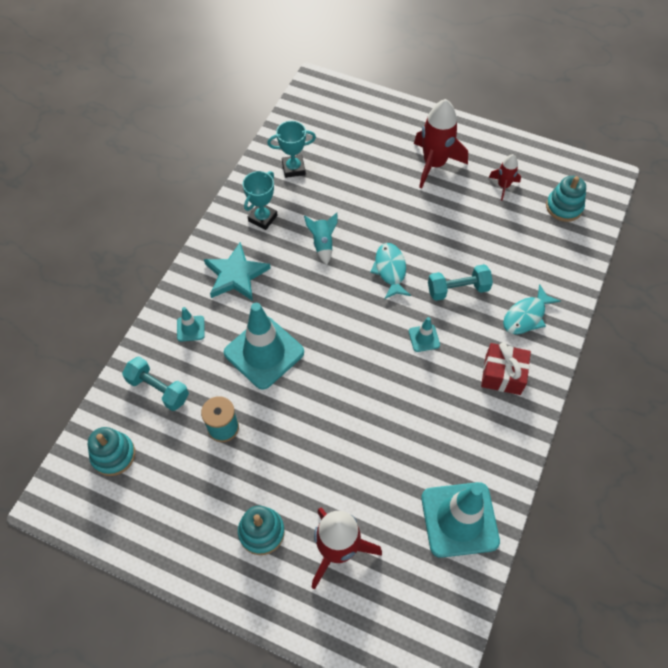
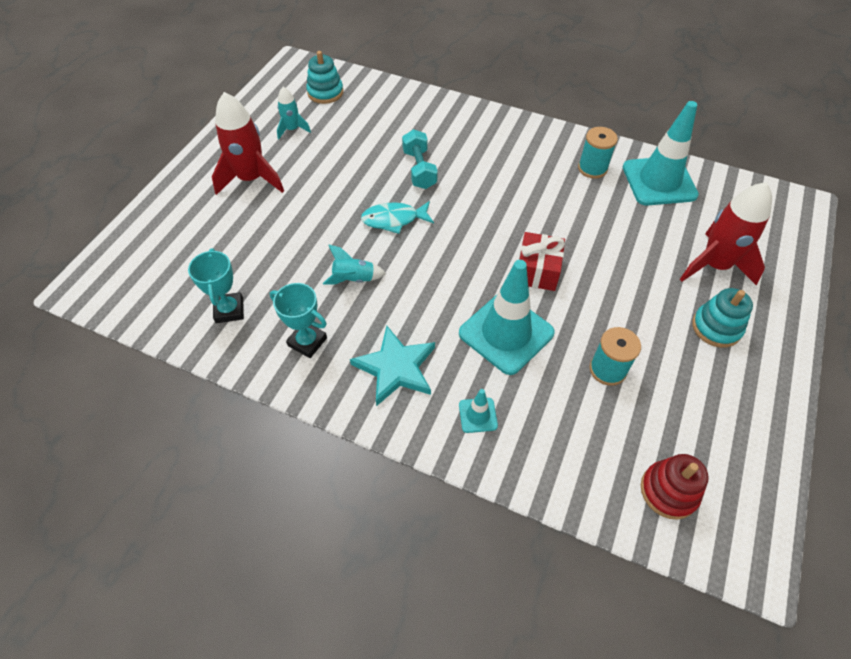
camera: 90 degrees left, 5 degrees down
turquoise stacking toy [88,427,135,476] -> red stacking toy [641,454,709,520]
turquoise dumbbell [122,357,189,411] -> none
turquoise traffic cone [409,317,440,352] -> none
red gift [481,342,531,395] -> red gift moved to [519,232,565,291]
red rocket [488,154,521,200] -> turquoise rocket [277,87,311,140]
turquoise fish [503,284,560,334] -> none
none -> turquoise spool [578,127,618,179]

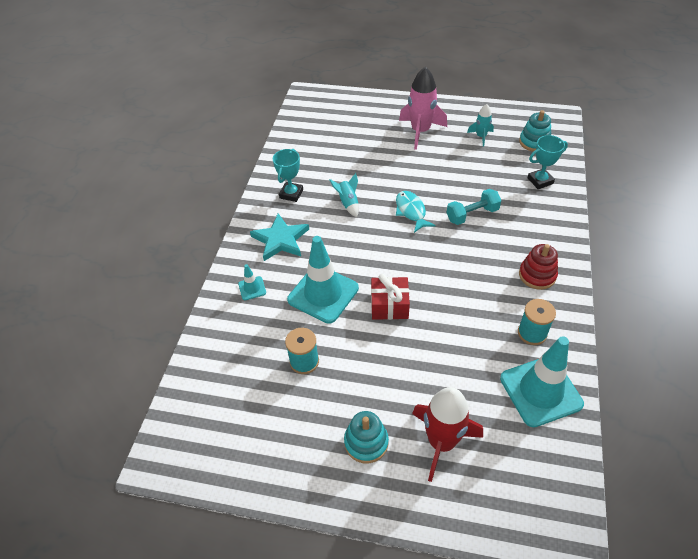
camera: 80 degrees right, 5 degrees down
turquoise trophy [188,248,244,323] -> turquoise trophy moved to [527,135,568,189]
red rocket [212,92,284,195] -> pink rocket [399,67,447,150]
red stacking toy [641,454,709,520] -> red stacking toy moved to [519,244,558,290]

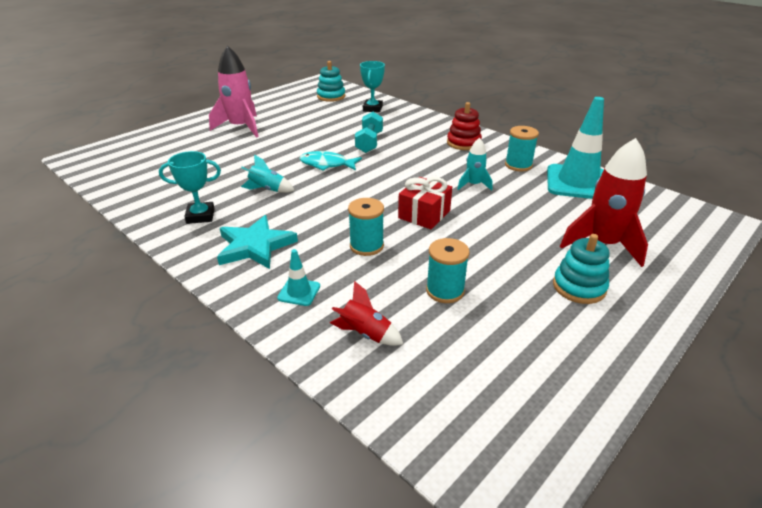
camera: 60 degrees left, 15 degrees down
turquoise trophy [273,149,303,202] -> turquoise trophy turned 60 degrees counterclockwise [159,151,221,224]
turquoise traffic cone [287,236,359,324] -> turquoise spool [348,198,384,256]
turquoise rocket [467,104,494,147] -> turquoise rocket moved to [457,138,493,190]
none -> red rocket [330,281,403,346]

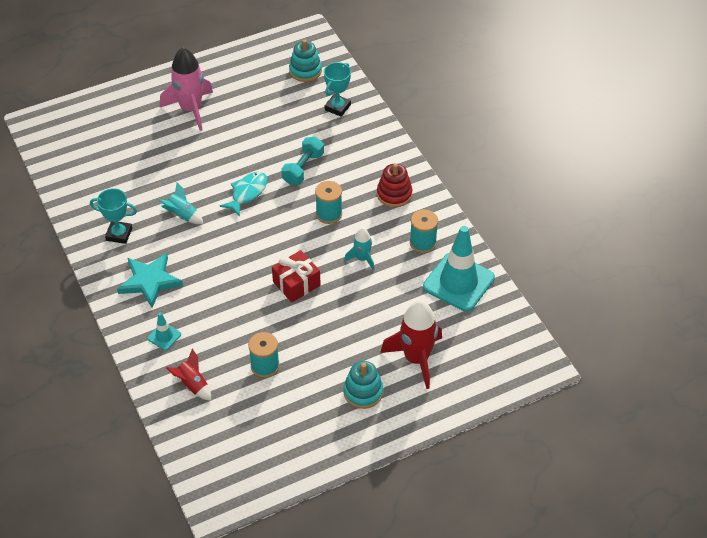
camera: 20 degrees right, 15 degrees up
turquoise fish [300,151,362,171] -> turquoise fish turned 90 degrees clockwise [220,172,267,216]
turquoise spool [348,198,384,256] -> turquoise spool moved to [315,181,342,224]

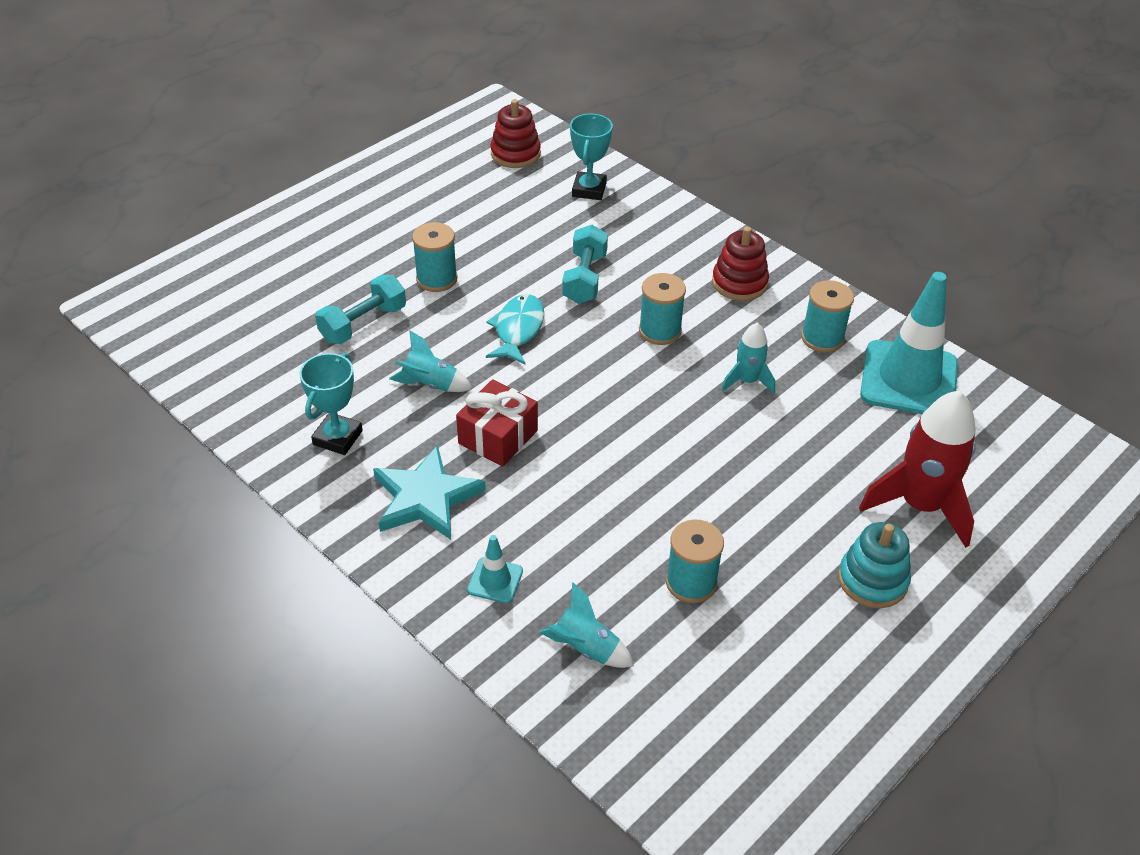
camera: 20 degrees left, 5 degrees down
turquoise trophy [90,188,137,244] -> turquoise trophy turned 60 degrees counterclockwise [299,353,363,455]
pink rocket [160,47,213,131] -> none
red rocket [167,349,211,401] -> turquoise rocket [539,582,634,668]
red gift [272,250,321,302] -> red gift moved to [456,379,538,467]
turquoise stacking toy [289,40,322,82] -> red stacking toy [490,99,541,168]
none -> turquoise dumbbell [315,275,406,344]
none -> turquoise spool [412,222,457,292]

